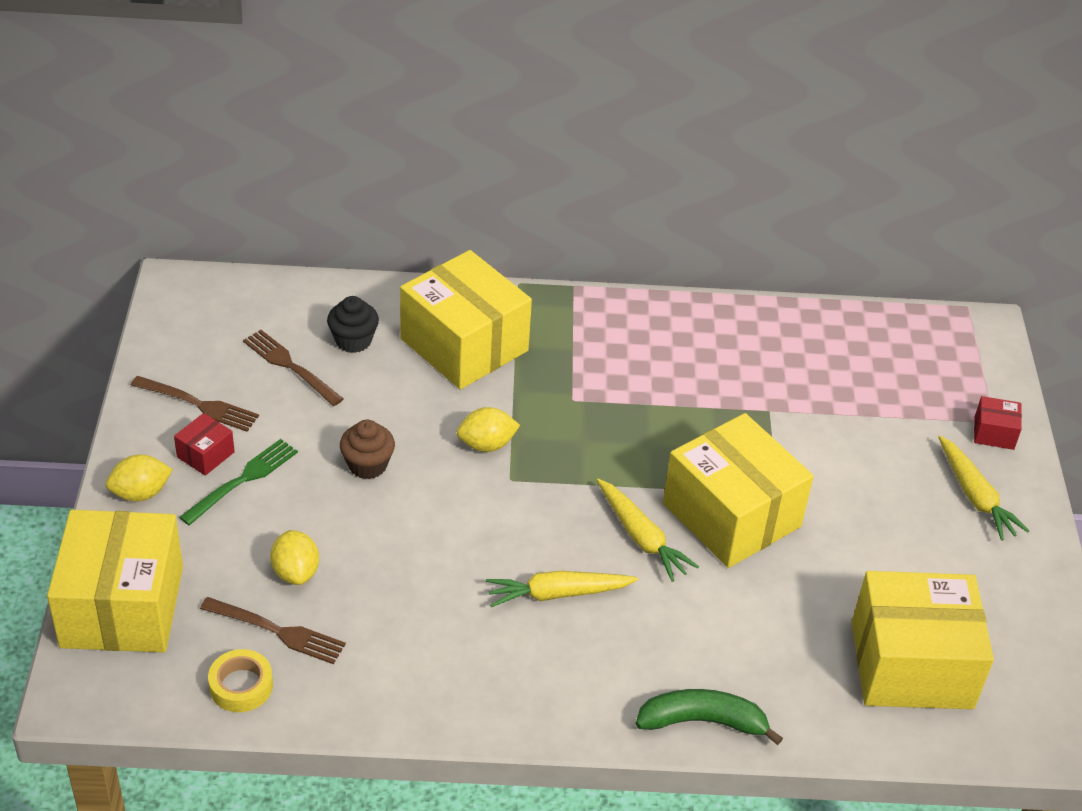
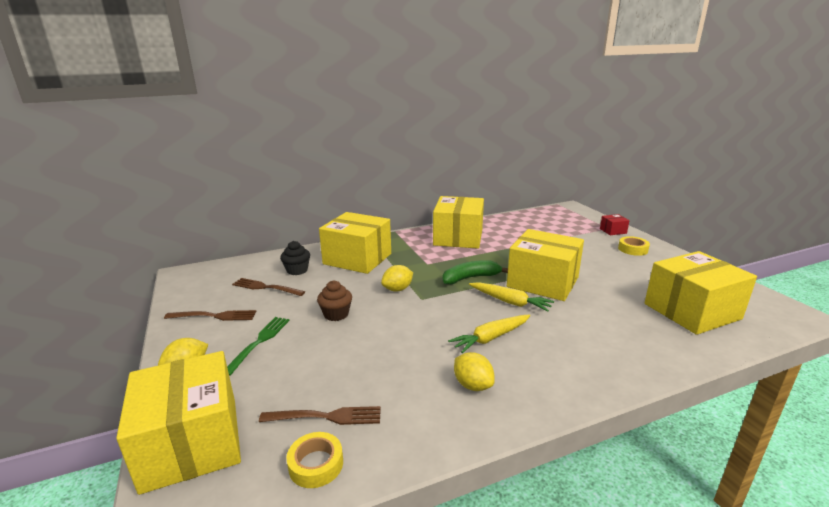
camera: 20 degrees left, 20 degrees down
red box [174,413,235,476] -> none
yellow lemon [270,530,319,585] -> yellow lemon moved to [454,352,495,391]
green banana [636,689,783,745] -> green banana moved to [442,260,508,284]
yellow carrot [938,436,1029,541] -> yellow tape [618,236,650,256]
none -> yellow box [433,196,484,249]

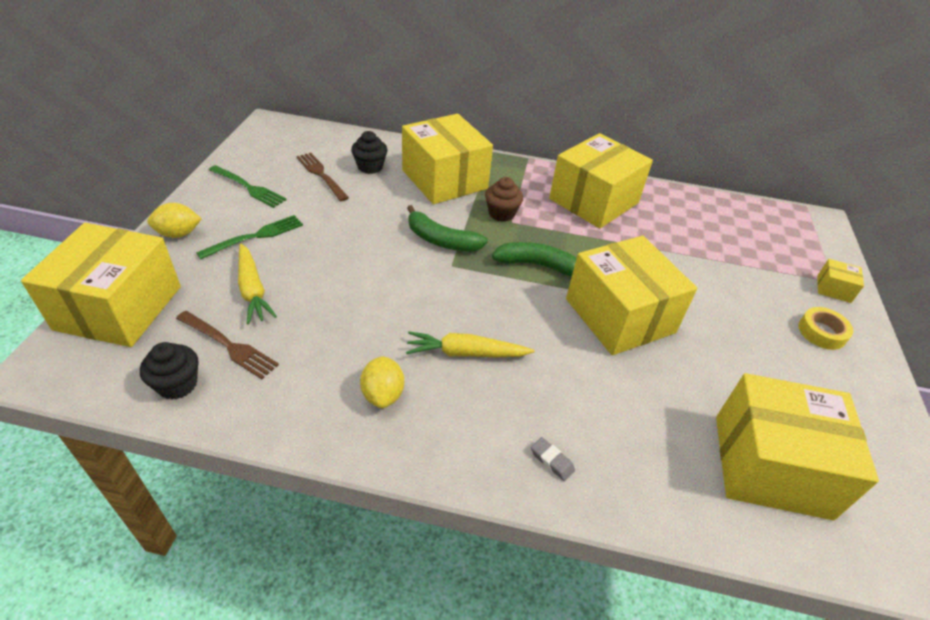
camera: 30 degrees right, 20 degrees up
brown fork [164,310,257,321] -> green fork [209,165,287,208]
yellow tape [287,432,343,488] -> black cupcake [140,342,199,400]
brown cupcake [317,281,352,321] -> brown cupcake moved to [485,177,523,222]
yellow lemon [381,265,413,291] -> green banana [407,205,488,252]
yellow carrot [469,282,554,312] -> yellow carrot moved to [238,243,277,325]
red box [600,214,629,235] -> yellow box [817,259,864,303]
none -> grey eraser [531,437,575,481]

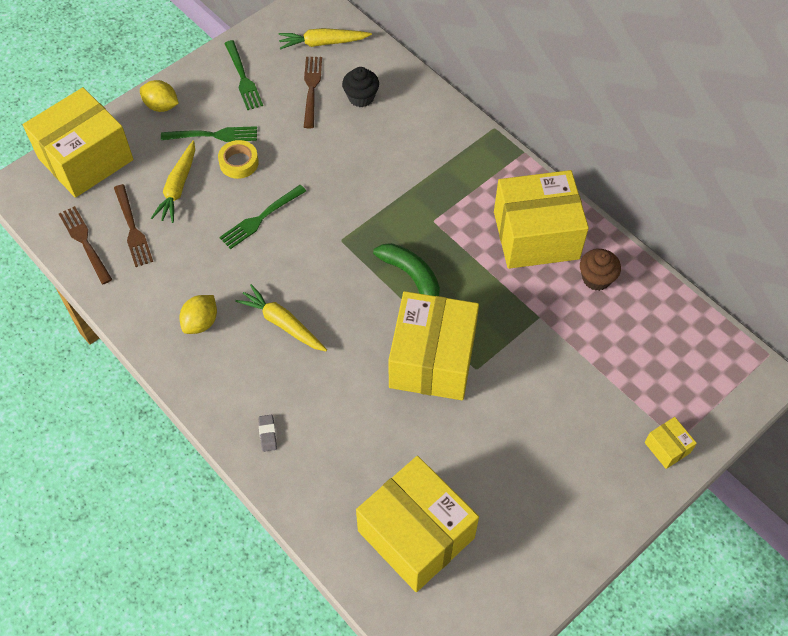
camera: 40 degrees right, 15 degrees up
black cupcake [140,342,199,400] -> brown fork [59,206,112,285]
yellow box [402,114,493,204] -> none
green banana [407,205,488,252] -> none
brown cupcake [485,177,523,222] -> brown cupcake moved to [580,249,621,291]
yellow tape [798,307,853,350] -> yellow tape moved to [218,140,259,179]
none -> green fork [219,185,306,249]
none -> yellow carrot [278,28,372,50]

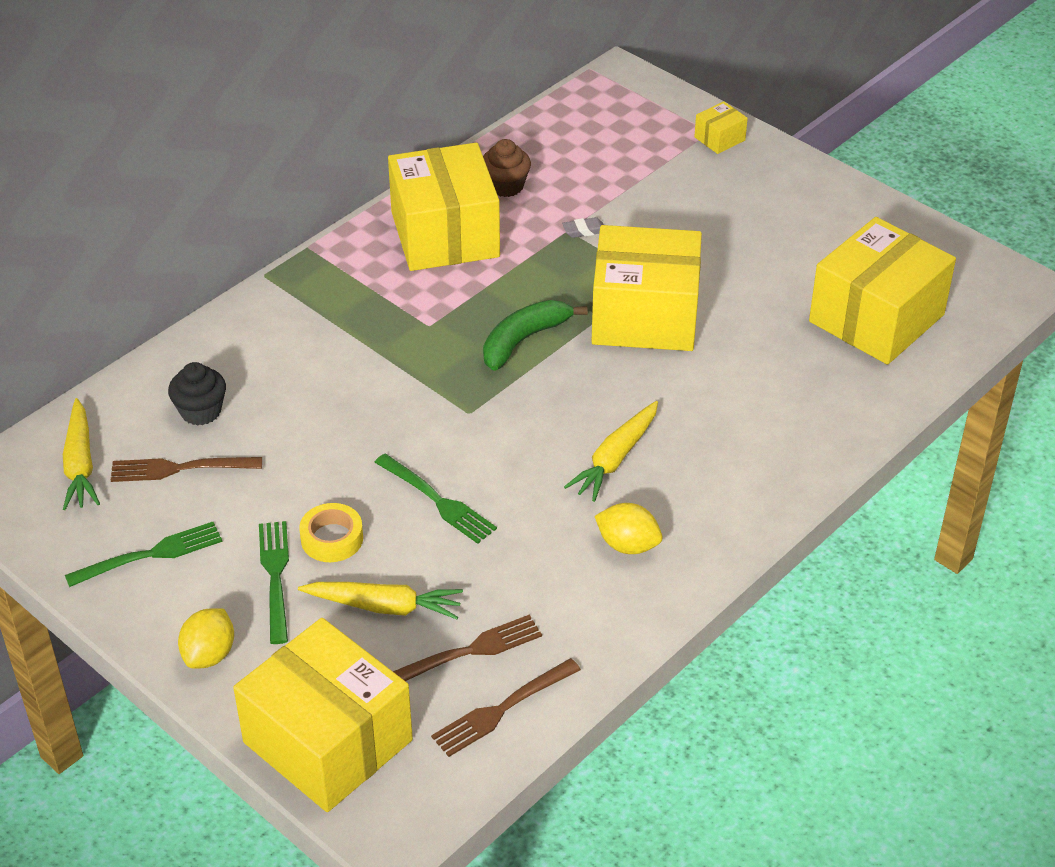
camera: 95 degrees left, 15 degrees down
grey eraser [258,415,277,452] -> grey eraser moved to [562,217,604,238]

